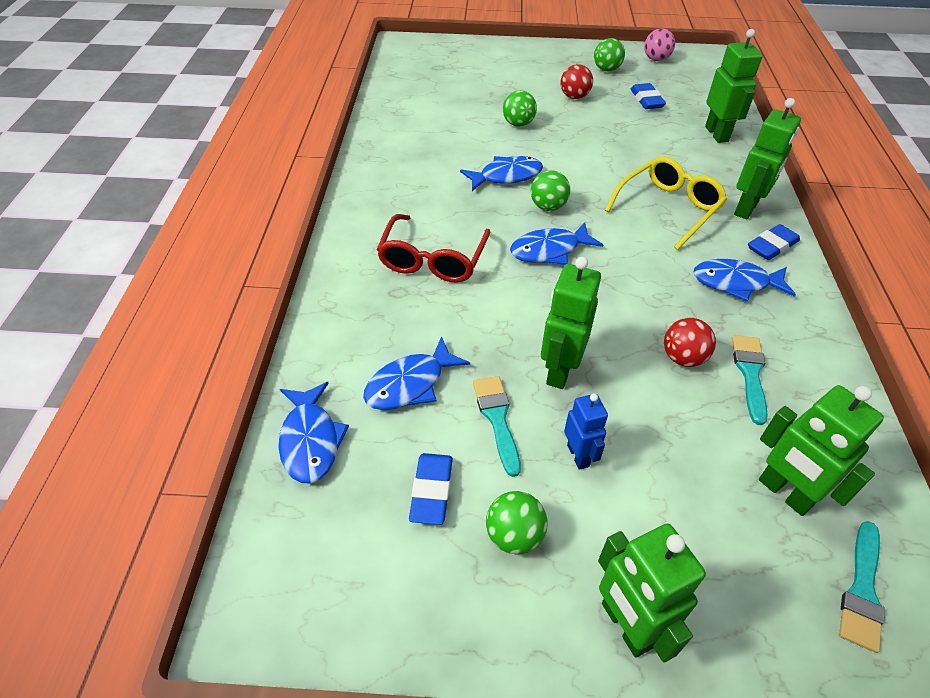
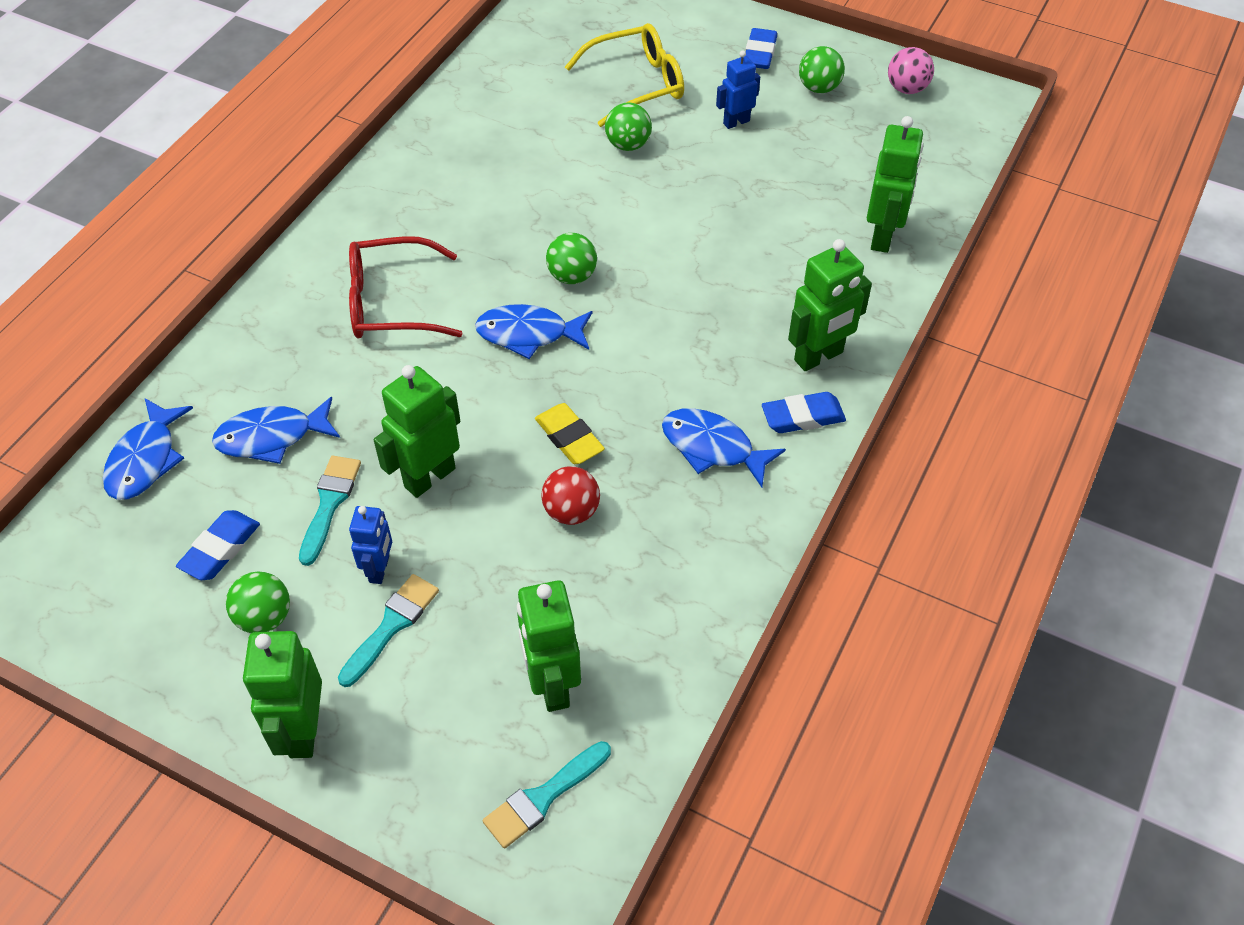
camera: 25 degrees right, 5 degrees up
red glasses [377,214,490,283] -> red glasses turned 45 degrees clockwise [349,236,462,339]
blue fish [460,156,543,191] -> none
red ball [560,64,593,99] -> blue robot [716,50,760,129]
yellow glasses [605,157,727,250] -> yellow glasses moved to [565,23,684,127]
blue eraser [630,83,666,109] -> blue eraser moved to [746,28,777,69]
turquoise brush [732,335,768,425] -> turquoise brush moved to [338,574,439,687]
none -> yellow eraser [535,403,605,464]

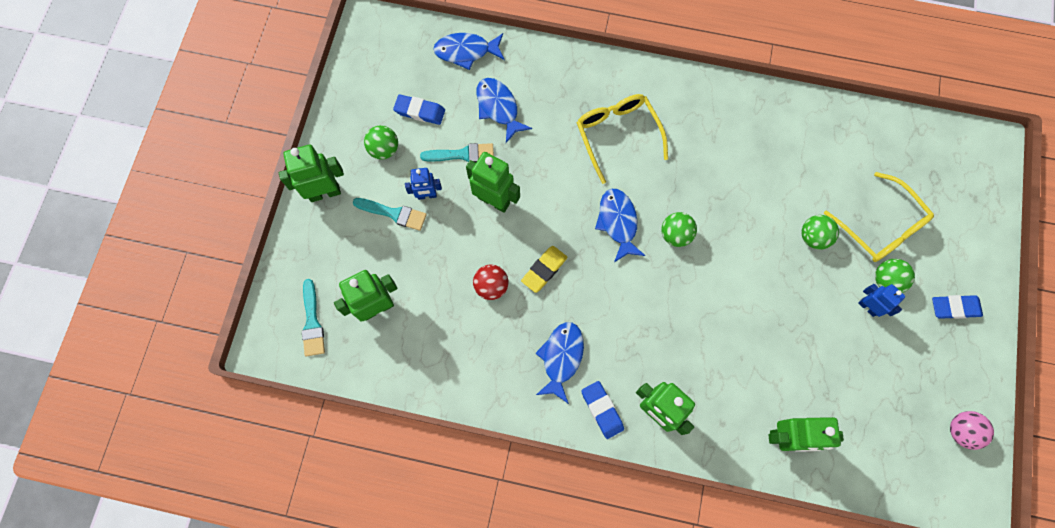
camera: 75 degrees right, 20 degrees up
red glasses [349,236,462,339] -> yellow glasses [576,94,668,184]
turquoise brush [483,741,611,849] -> turquoise brush turned 135 degrees counterclockwise [302,279,325,356]
green ball [799,46,845,93] -> green ball moved to [875,259,915,293]

